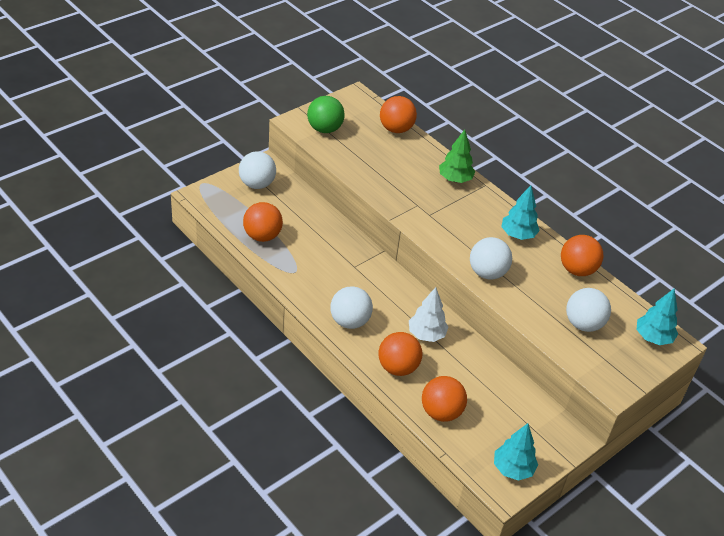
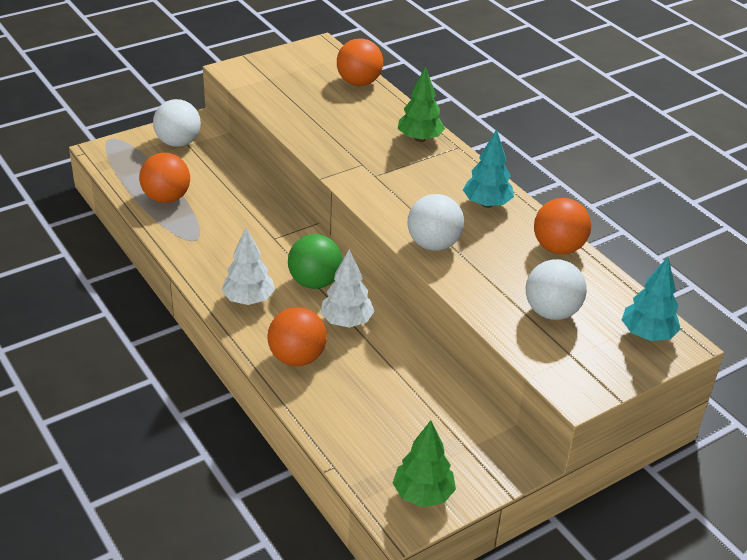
camera: 10 degrees right, 5 degrees down
green ball [307,96,345,133] -> green ball moved to [288,234,342,289]
white ball [330,286,373,329] -> white tree [221,228,275,305]
orange ball [422,376,467,422] -> none
turquoise tree [494,423,538,481] -> green tree [393,420,456,507]

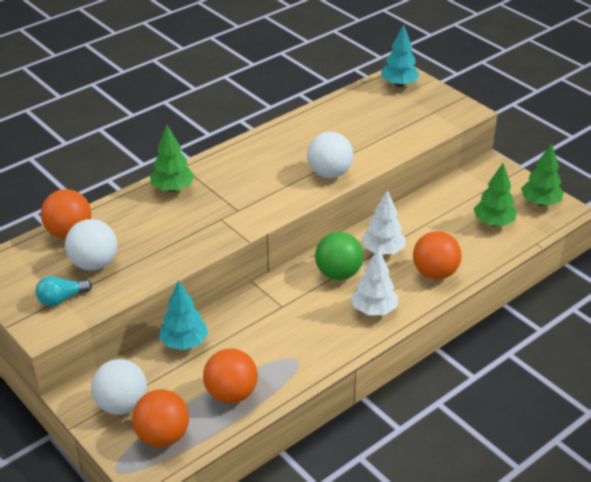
camera: 95 degrees left, 0 degrees up
turquoise tree [463,129,514,208] -> turquoise tree moved to [159,280,208,350]
white ball [526,259,587,320] -> white ball moved to [65,219,117,270]
orange ball [534,198,591,254] -> orange ball moved to [132,389,189,447]
none -> turquoise light bulb [35,276,92,306]
none -> green tree [474,163,517,226]

